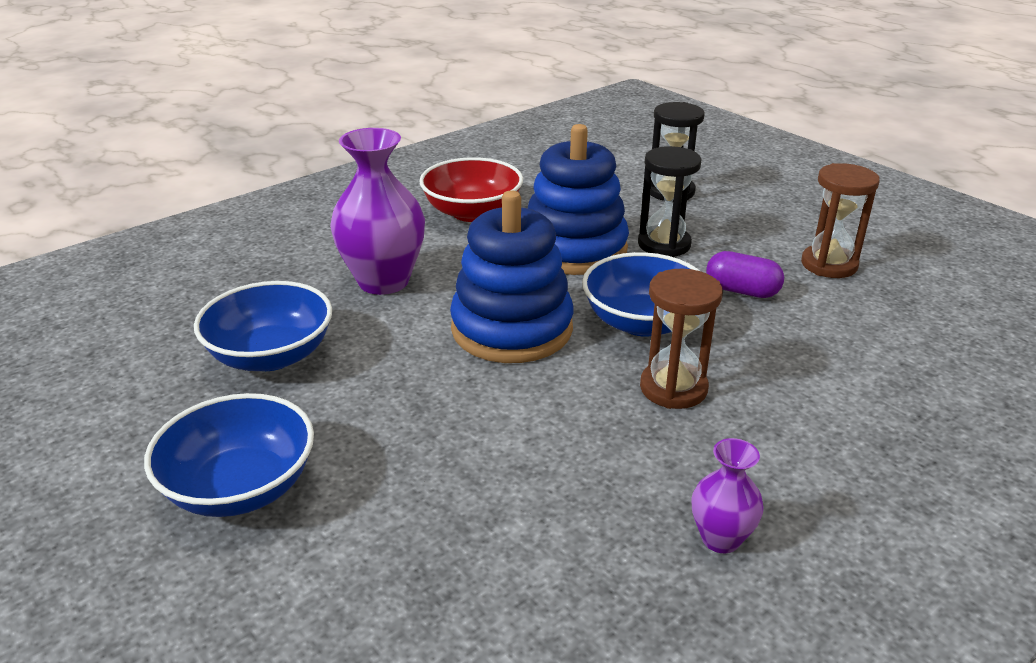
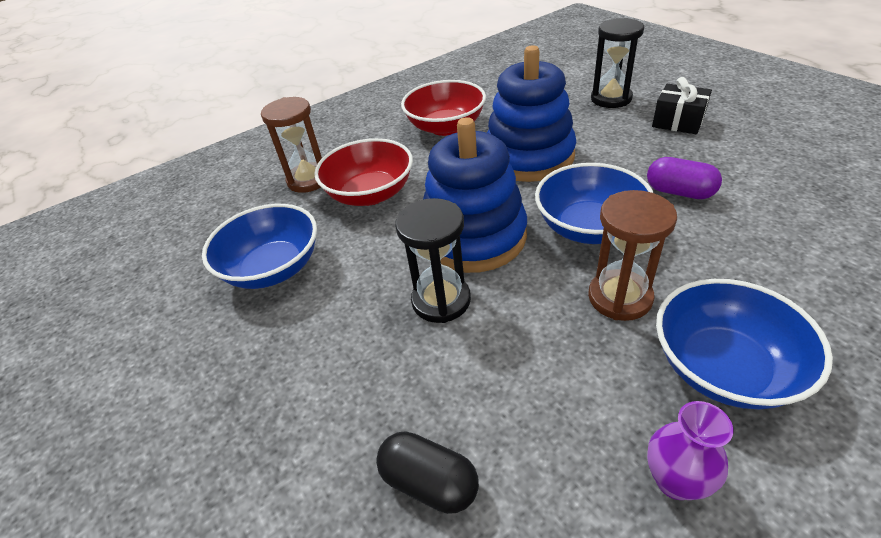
camera: 10 degrees right, 10 degrees up
blue bowl [144,393,314,517] -> blue bowl moved to [656,279,833,409]
purple vase [330,128,425,295] -> red bowl [314,138,413,206]
black hourglass [638,146,701,257] -> black hourglass moved to [395,198,471,323]
brown hourglass [801,163,880,278] -> brown hourglass moved to [261,97,322,193]
none -> black capsule [376,432,479,514]
none -> black gift [652,77,712,134]

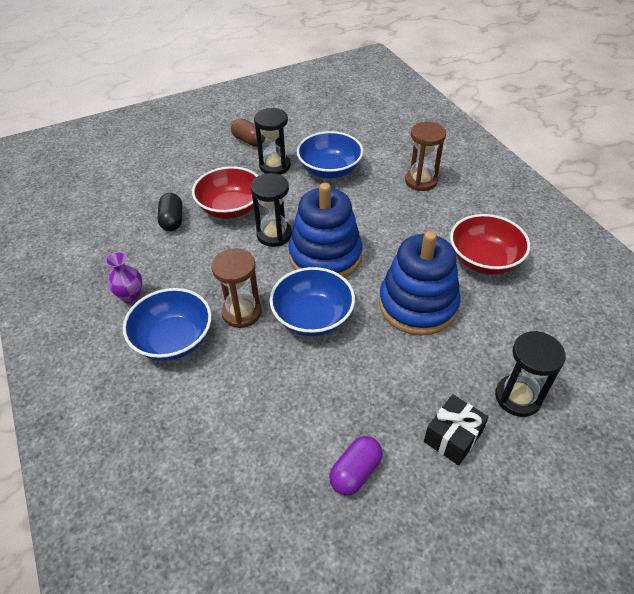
camera: 95 degrees right, 5 degrees up
red bowl [314,138,413,206] -> red bowl moved to [192,166,258,219]
black capsule [376,432,479,514] -> black capsule turned 45 degrees counterclockwise [158,193,182,231]
purple capsule [647,157,722,199] -> purple capsule moved to [329,436,383,495]
none -> brown capsule [231,118,265,147]
none -> black hourglass [254,108,291,175]

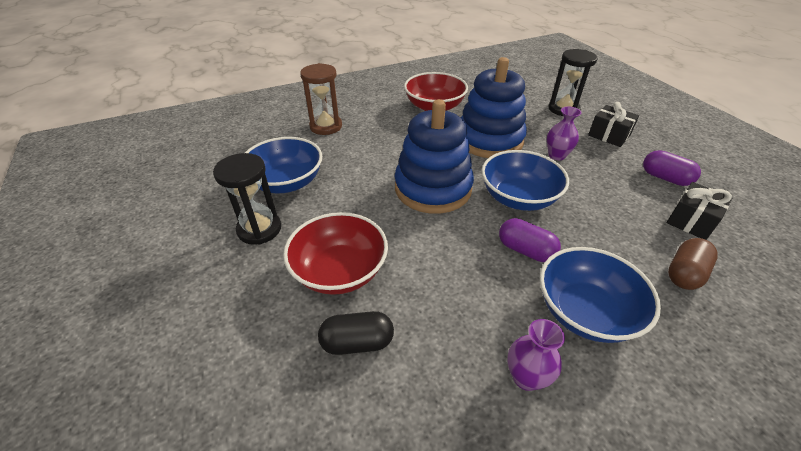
camera: 90 degrees left, 5 degrees down
brown hourglass [211,248,262,328] -> purple capsule [499,218,561,262]
brown capsule [231,118,265,147] -> brown capsule moved to [668,238,718,290]
black hourglass [250,173,292,247] -> none
none -> purple vase [547,106,581,160]
none -> black gift [666,182,732,240]

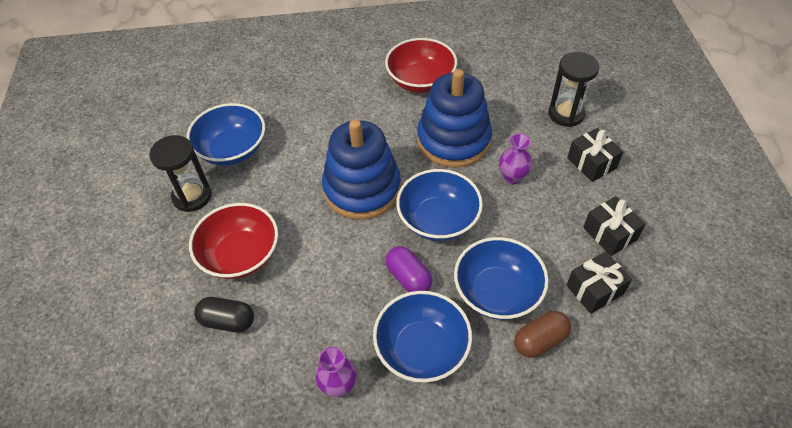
camera: 20 degrees right, 10 degrees up
brown hourglass [300,63,342,135] -> none
purple capsule [643,150,701,186] -> black gift [583,196,645,256]
none -> blue bowl [454,237,549,320]

